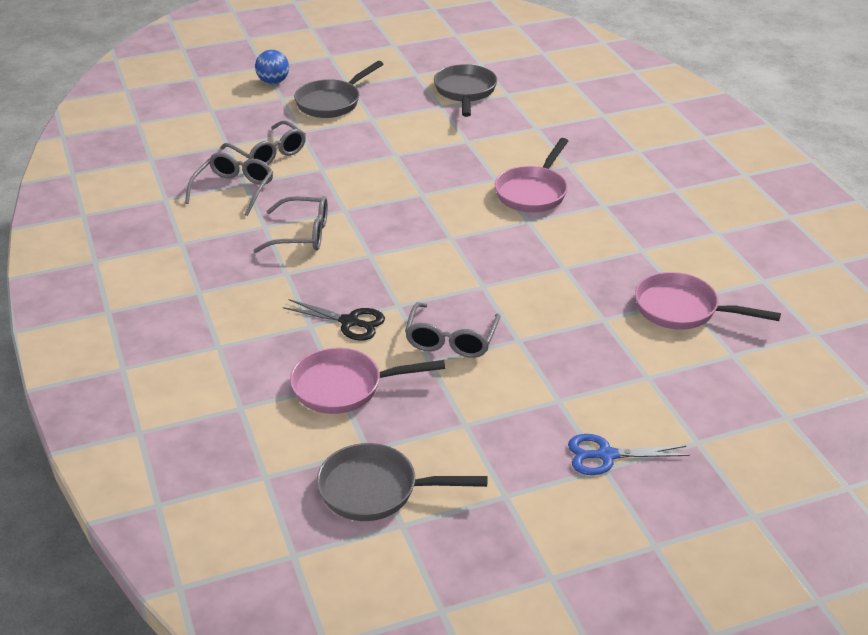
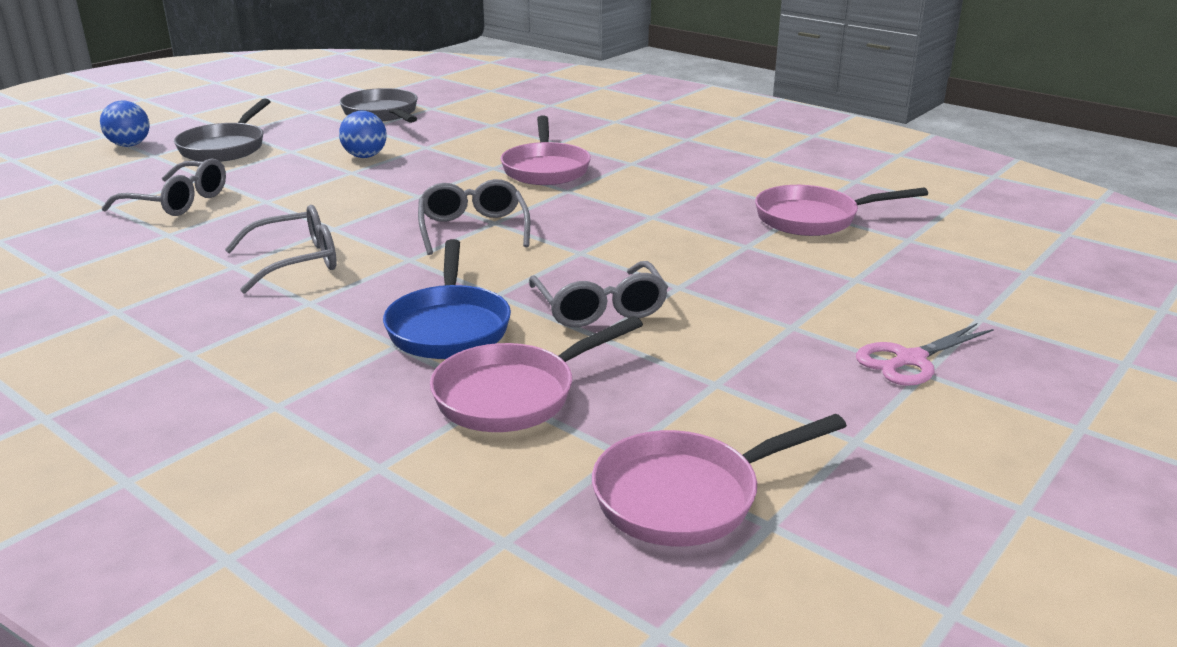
camera: 30 degrees left, 10 degrees down
grey glasses [185,152,273,216] -> grey glasses moved to [418,179,530,255]
black scissors [283,299,385,341] -> blue pan [383,239,511,359]
grey pan [317,443,488,521] -> pink pan [592,414,847,546]
blue scissors [568,434,690,475] -> pink scissors [856,323,994,386]
none -> blue ball [339,111,387,158]

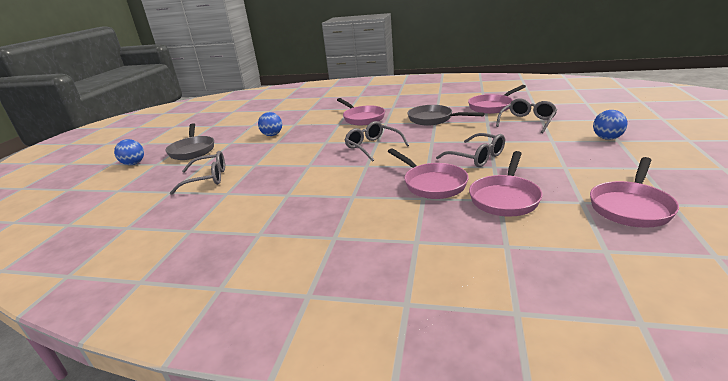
camera: 25 degrees left, 0 degrees up
grey glasses [225,205,337,294] -> grey glasses moved to [496,98,558,133]
grey pan [340,88,418,123] -> grey pan moved to [407,105,484,125]
blue pan [383,239,511,359] -> pink pan [388,148,469,199]
pink scissors [856,323,994,386] -> blue ball [593,110,628,140]

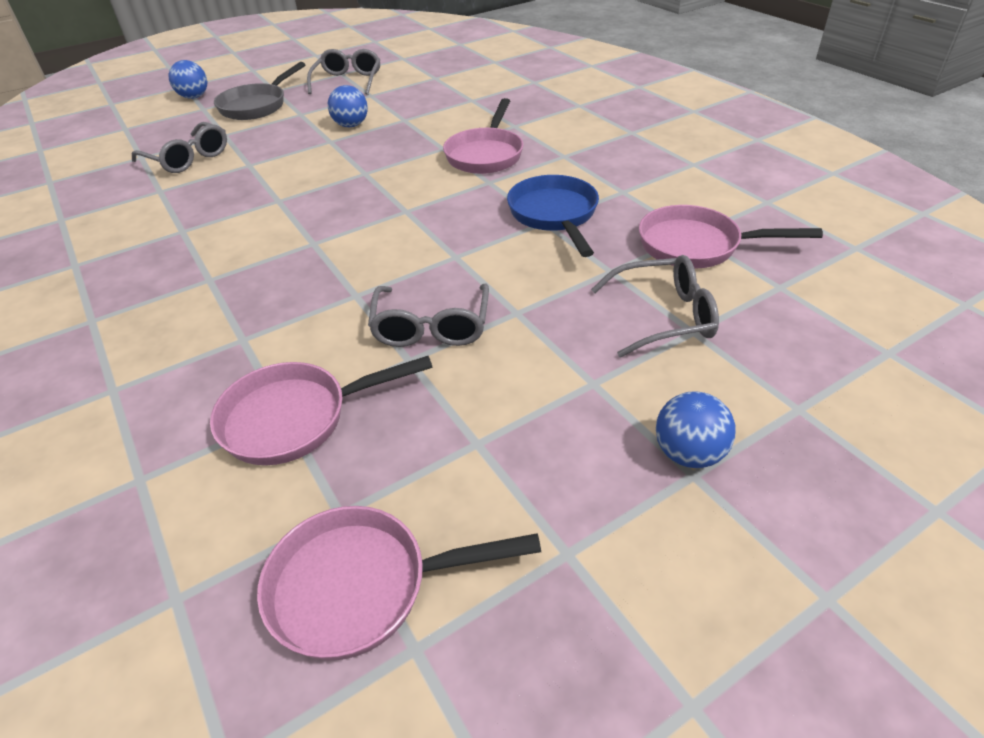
camera: 45 degrees right, 15 degrees up
grey glasses [345,121,409,162] -> grey glasses moved to [307,49,381,95]
pink pan [388,148,469,199] -> none
grey pan [407,105,484,125] -> blue pan [507,175,599,257]

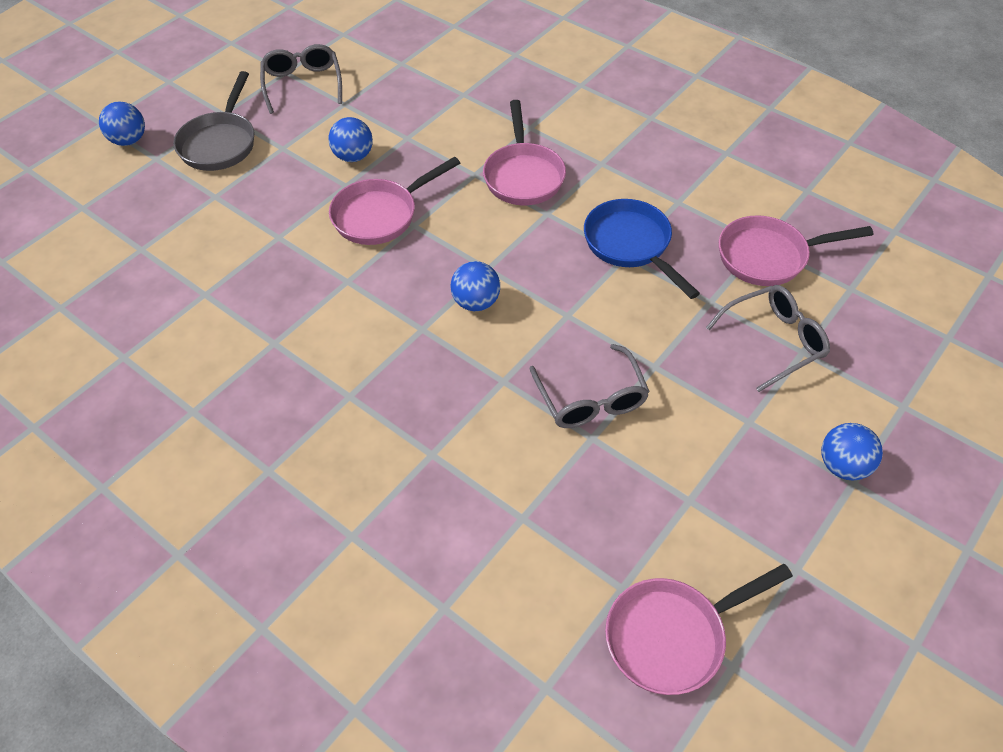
camera: 20 degrees left, 10 degrees up
grey glasses [132,122,227,173] -> none
pink pan [210,356,433,465] -> pink pan moved to [329,157,460,245]
none -> blue ball [450,261,500,311]

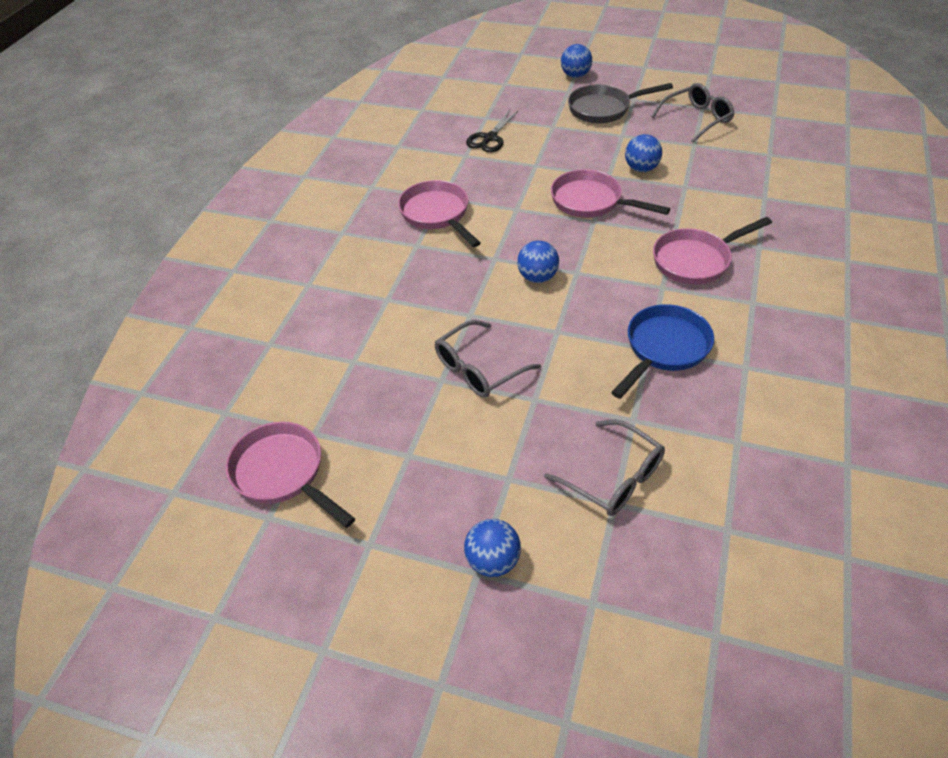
camera: 70 degrees right, 5 degrees down
pink pan [719,215,873,286] -> pink pan moved to [398,180,481,247]
none -> black scissors [466,110,518,152]

